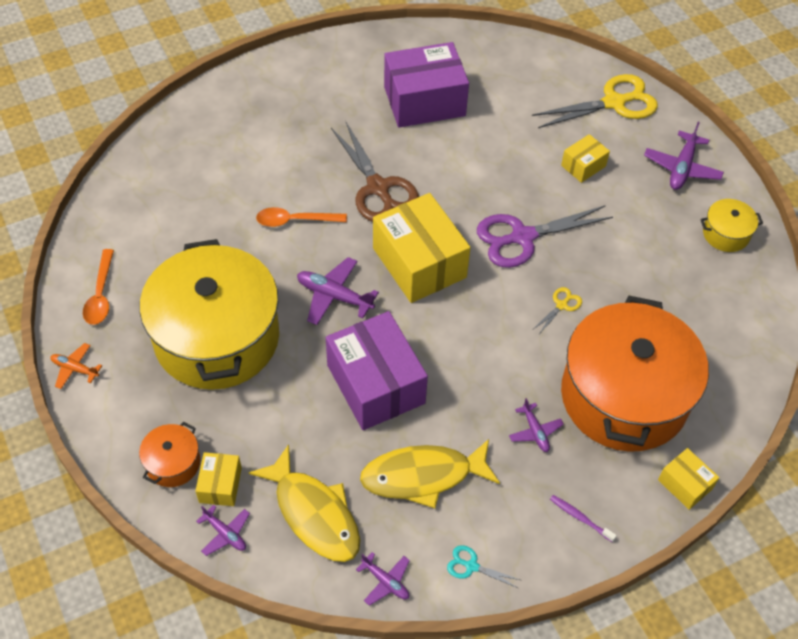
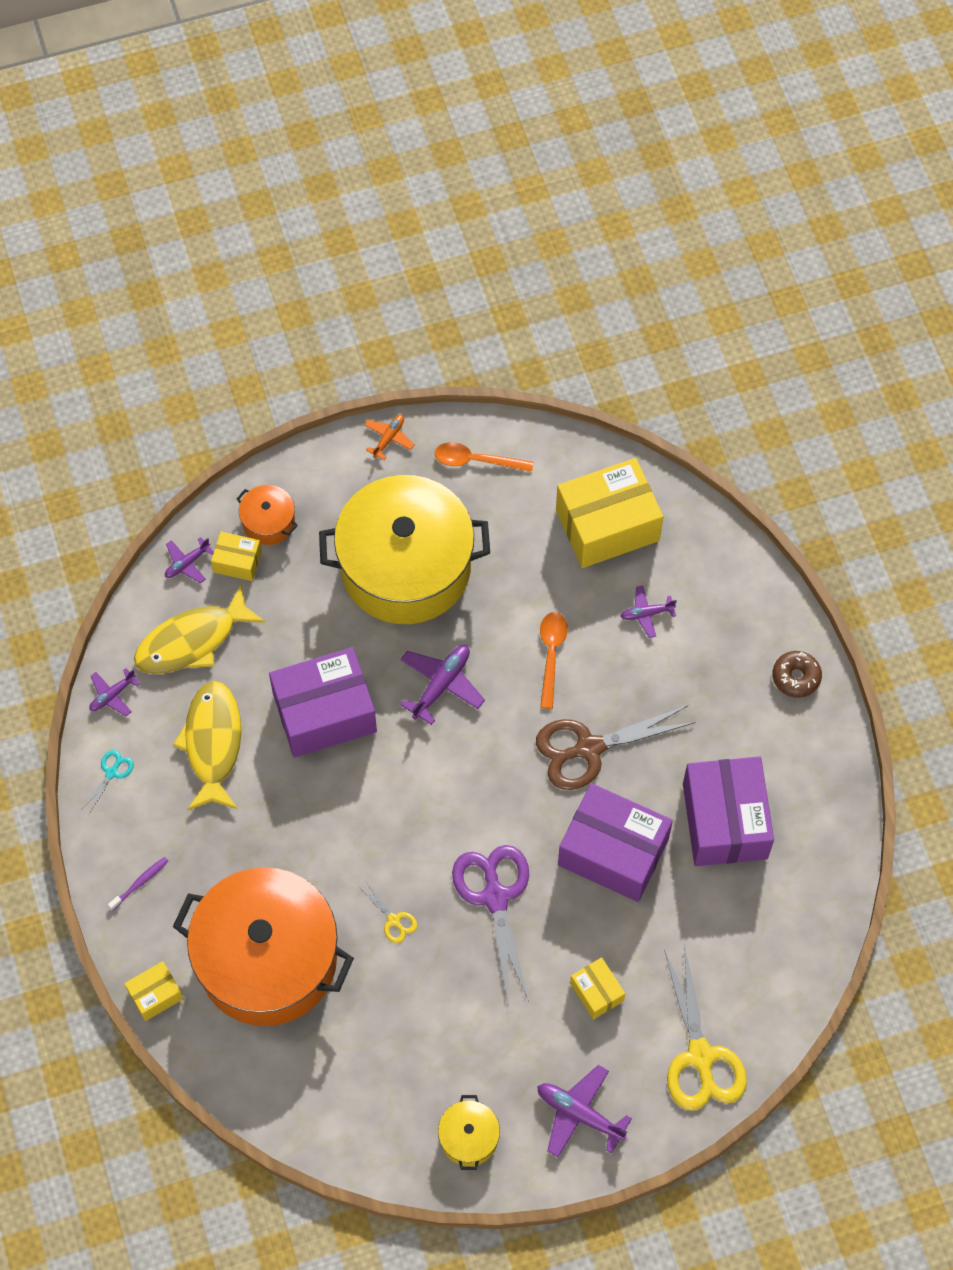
camera: 100 degrees right, 10 degrees up
yellow box [373,193,471,303] -> yellow box moved to [556,458,663,568]
purple plane [509,398,564,452] -> purple plane moved to [620,586,677,638]
none -> purple box [558,783,673,902]
none -> brown donut [772,651,822,698]

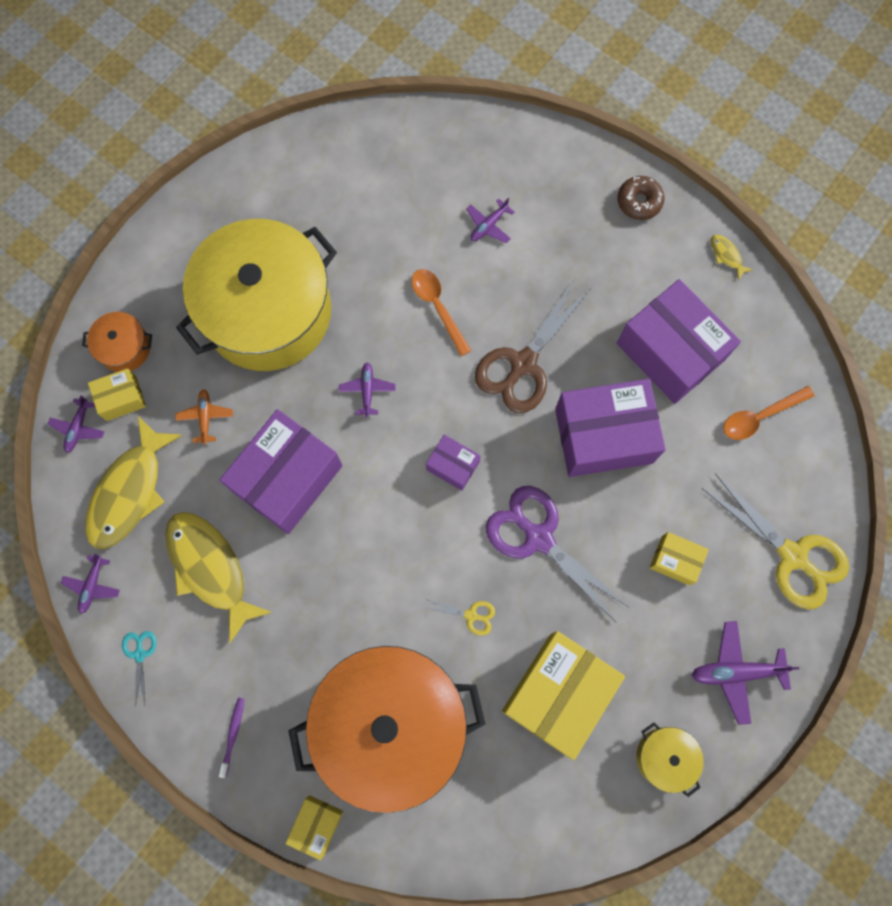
camera: 35 degrees left, 10 degrees up
orange plane [364,415,415,460] -> orange plane moved to [175,389,233,445]
purple plane [400,645,485,725] -> purple plane [339,362,396,417], size x0.61
orange spoon [435,442,534,472] -> orange spoon moved to [724,386,814,440]
yellow box [556,458,663,568] -> yellow box moved to [502,631,625,760]
none -> purple box [426,435,480,491]
none -> yellow fish [711,235,753,280]

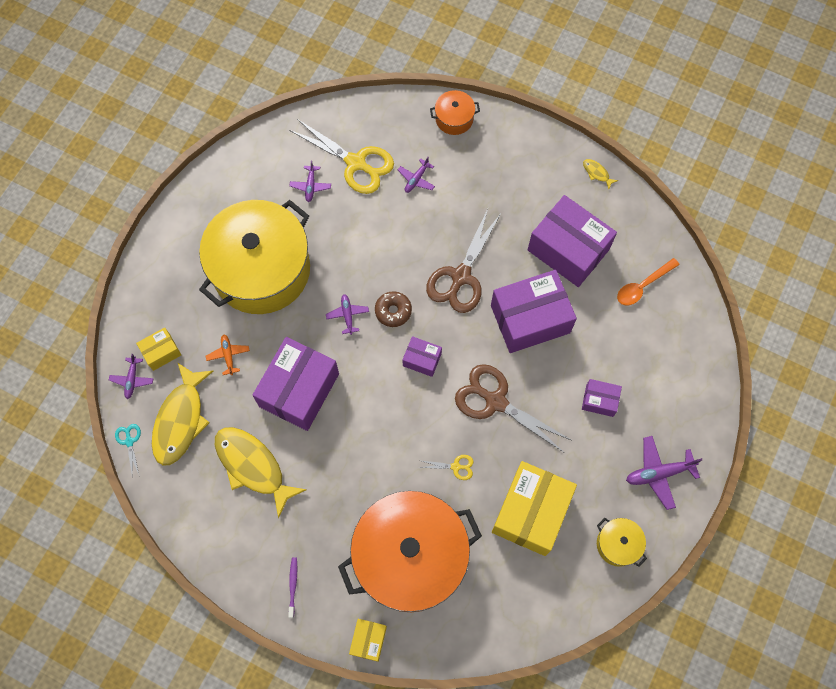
camera: 10 degrees left, 5 degrees down
purple plane [61,554,120,614] -> purple plane moved to [290,160,331,202]
orange pot [82,312,152,372] -> orange pot moved to [430,90,480,135]
turquoise scissors [122,631,157,707] -> turquoise scissors moved to [115,424,141,477]
orange spoon [412,269,472,356] -> none
purple scissors [486,486,630,622] -> brown scissors [455,364,571,452]
brown donut [617,176,665,220] -> brown donut moved to [375,291,412,327]
yellow box [650,532,709,585] -> purple box [582,379,622,417]
yellow scissors [702,473,849,609] -> yellow scissors moved to [289,119,394,194]

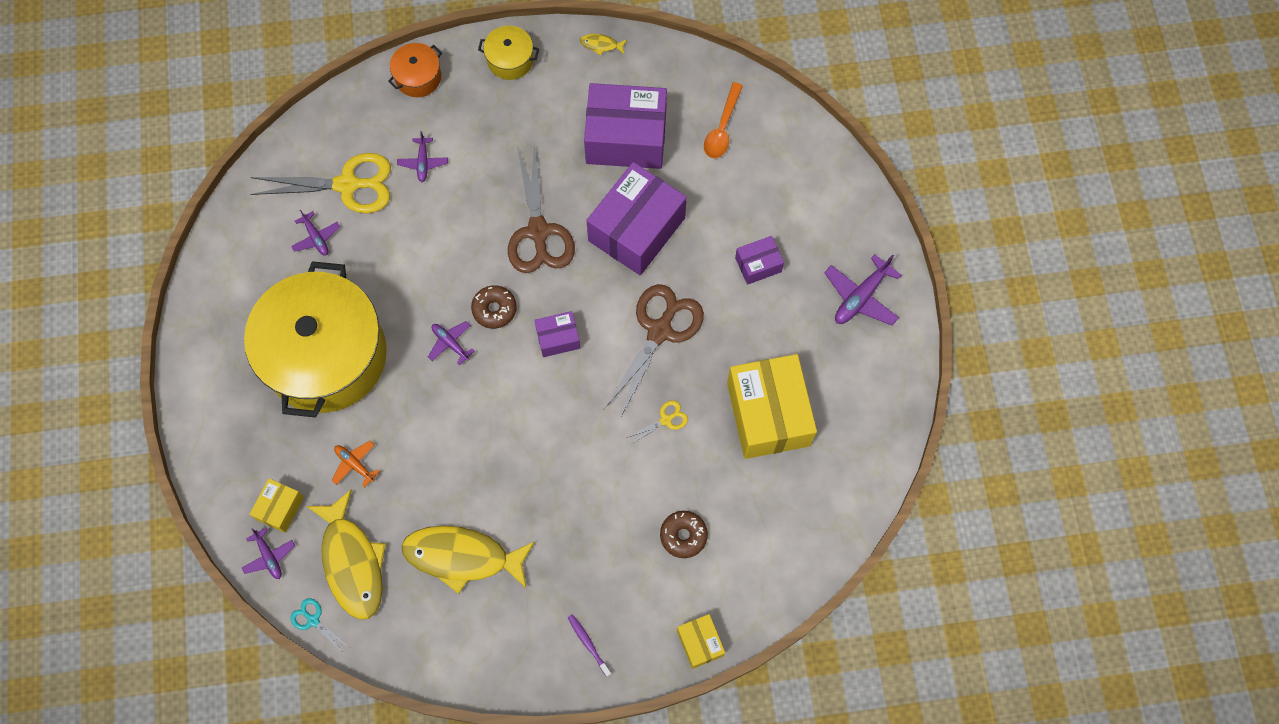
camera: 35 degrees left, 0 degrees up
purple box [252,337,339,431] -> none
orange pot [338,491,482,612] -> brown donut [660,511,708,558]
brown scissors [455,364,571,452] -> brown scissors turned 120 degrees clockwise [603,284,704,418]
yellow pot [597,518,647,567] -> yellow pot moved to [478,25,539,80]

